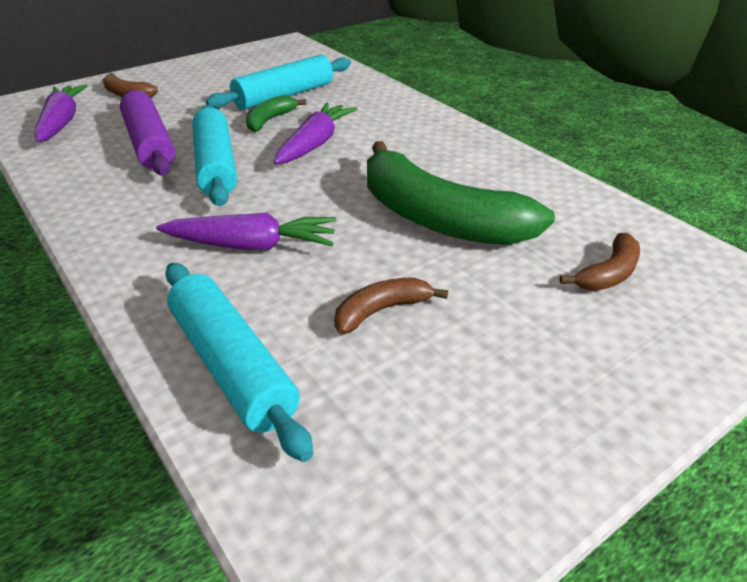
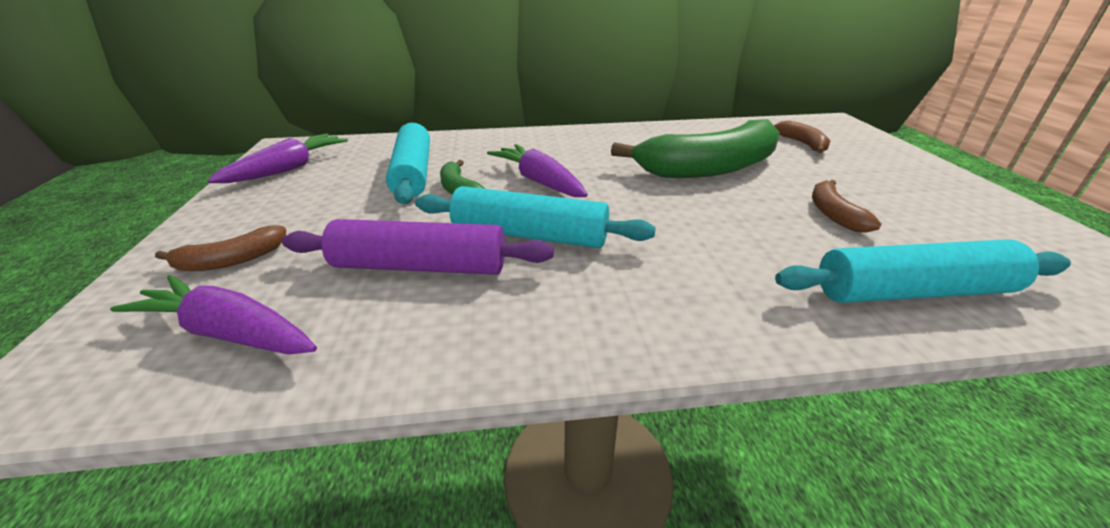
camera: 60 degrees left, 5 degrees down
purple carrot [156,213,336,250] -> purple carrot moved to [207,134,348,183]

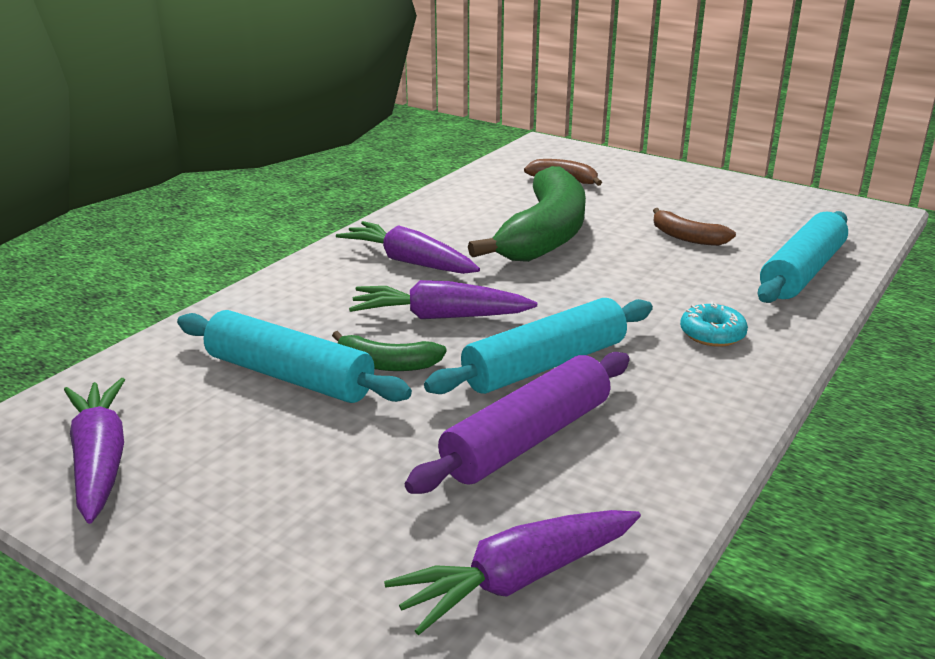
camera: 50 degrees left, 5 degrees down
brown banana [155,225,286,271] -> none
none -> purple carrot [336,221,480,274]
none -> turquoise donut [680,302,748,347]

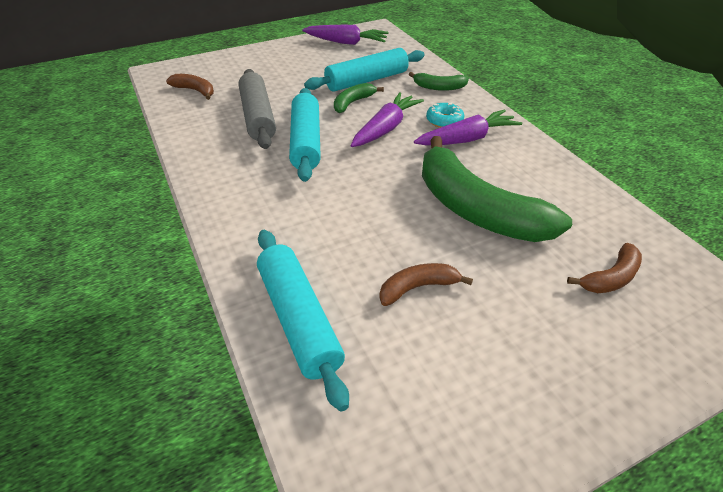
camera: 120 degrees right, 15 degrees up
purple carrot [384,510,641,635] -> brown banana [166,74,214,100]
purple rolling pin [405,352,630,494] -> grey rolling pin [239,69,276,149]
turquoise donut [680,302,748,347] -> turquoise donut moved to [426,102,464,128]
none -> green banana [409,72,469,91]

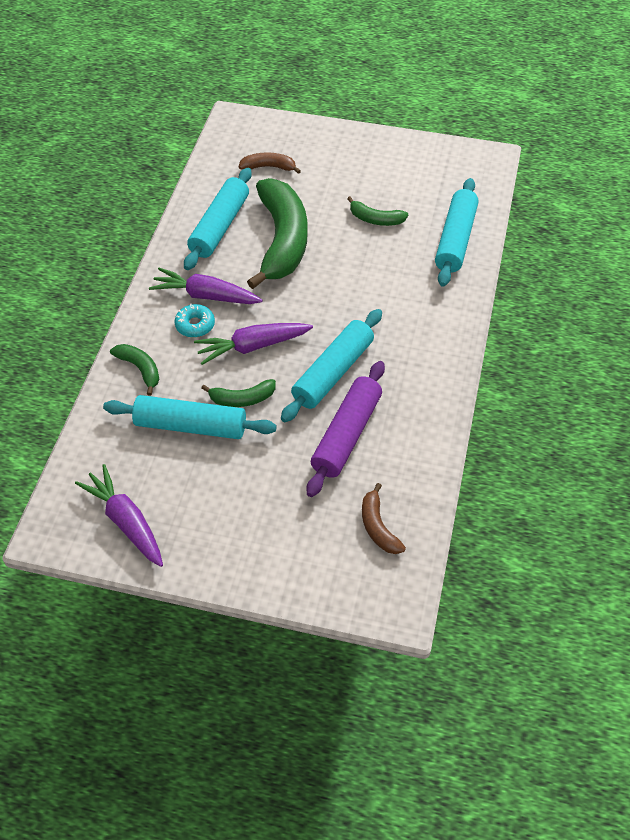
camera: 140 degrees left, 10 degrees up
grey rolling pin [239,69,276,149] -> purple rolling pin [307,361,385,497]
brown banana [379,263,473,306] -> green banana [347,196,408,226]
none -> turquoise rolling pin [184,168,252,270]

